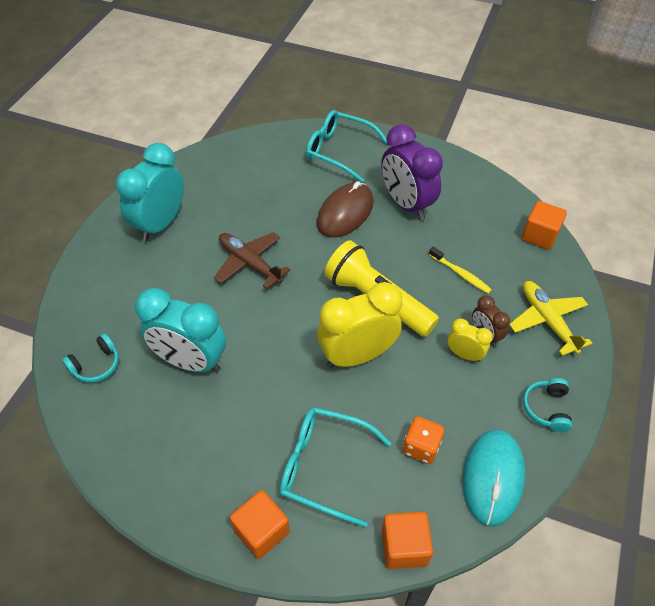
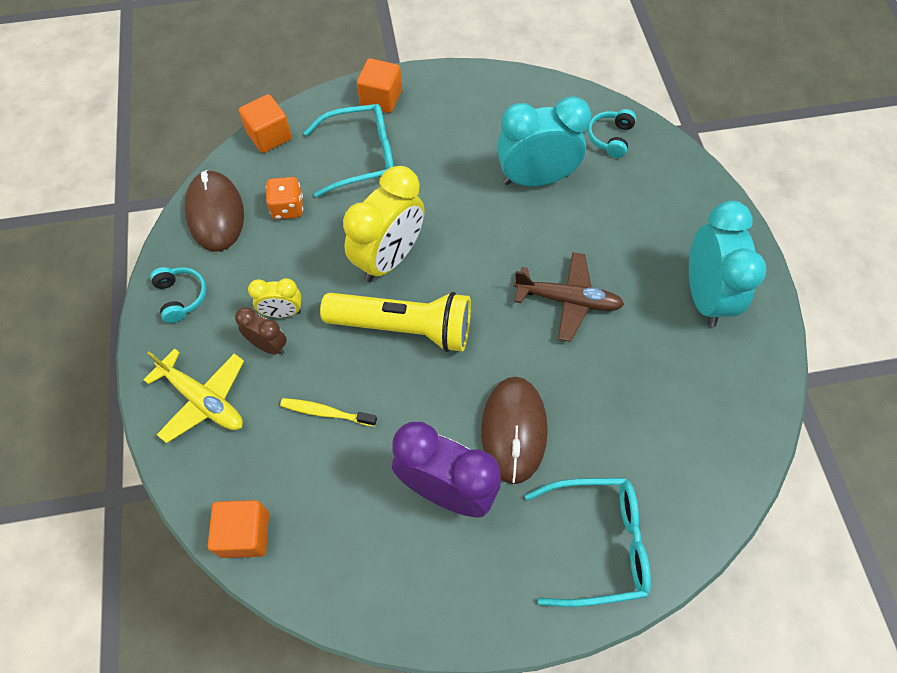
camera: 150 degrees right, 10 degrees up
turquoise mouse [462,430,525,526] -> brown mouse [184,170,244,252]

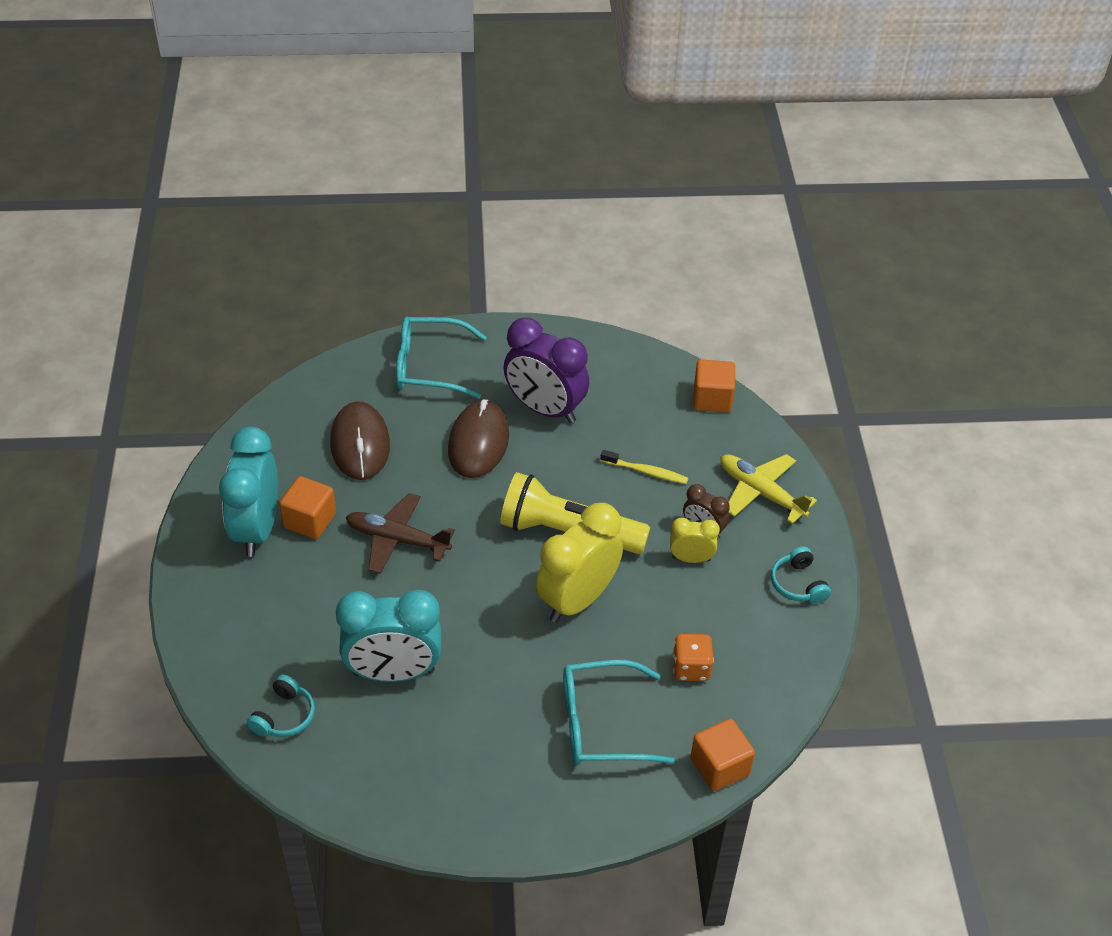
camera: 175 degrees left, 15 degrees down
brown mouse [184,170,244,252] -> brown mouse moved to [330,401,390,480]
orange cube [357,58,402,113] -> orange cube moved to [279,476,336,539]

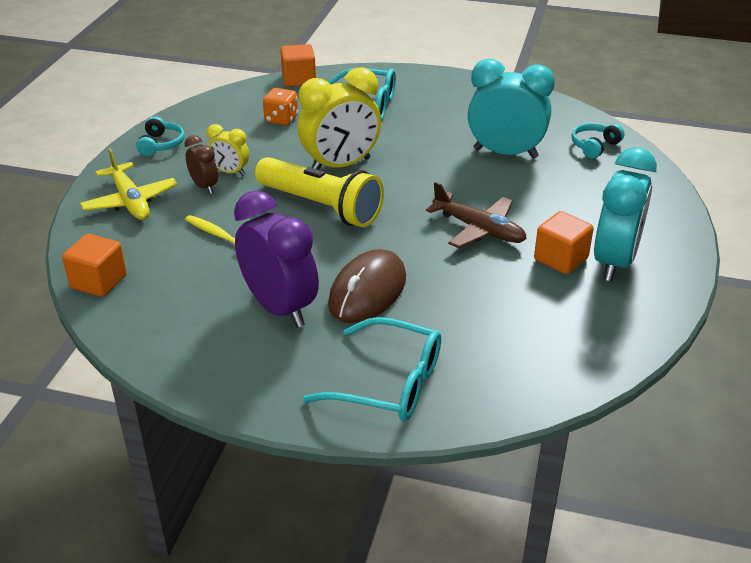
camera: 160 degrees left, 10 degrees down
brown mouse [330,401,390,480] -> none

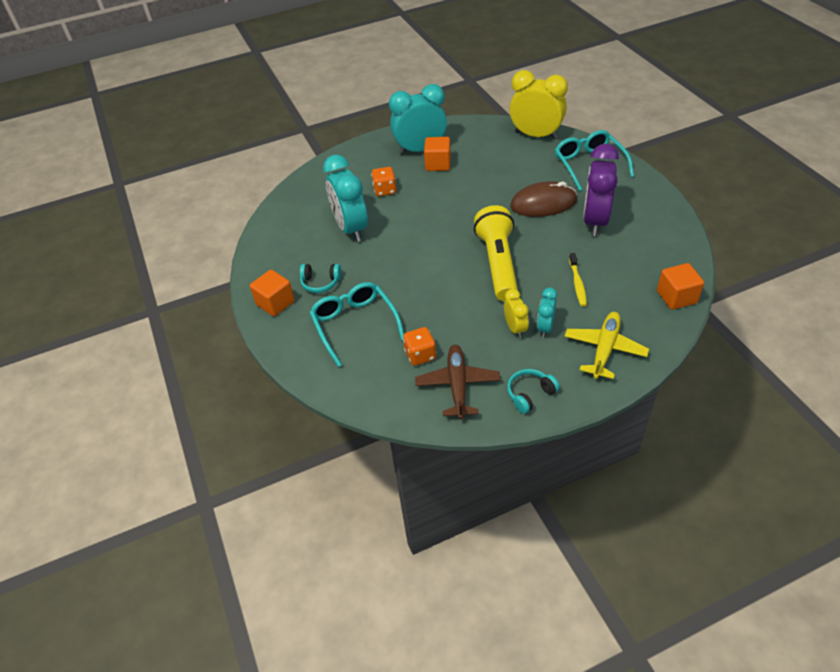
camera: 125 degrees left, 10 degrees up
brown clock [184,135,218,194] -> turquoise clock [537,287,558,338]
orange cube [280,44,316,87] -> orange cube moved to [250,270,295,316]
yellow clock [298,67,381,170] -> yellow clock moved to [509,70,568,140]
brown plane [426,182,527,248] -> brown plane moved to [415,345,500,419]
turquoise headphones [572,123,625,159] -> turquoise headphones moved to [300,264,341,293]
none -> orange dice [371,167,396,196]

